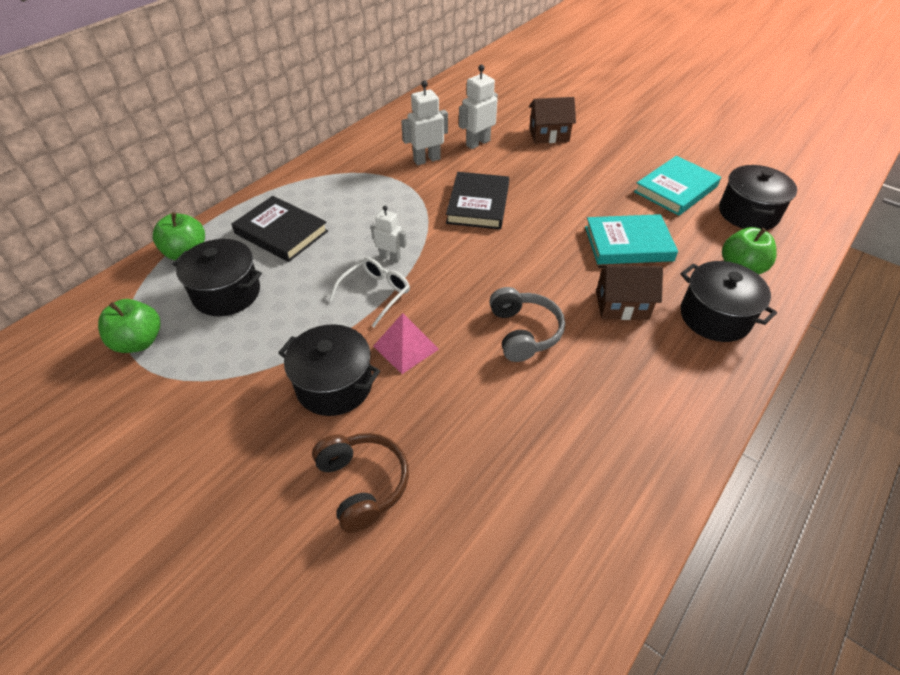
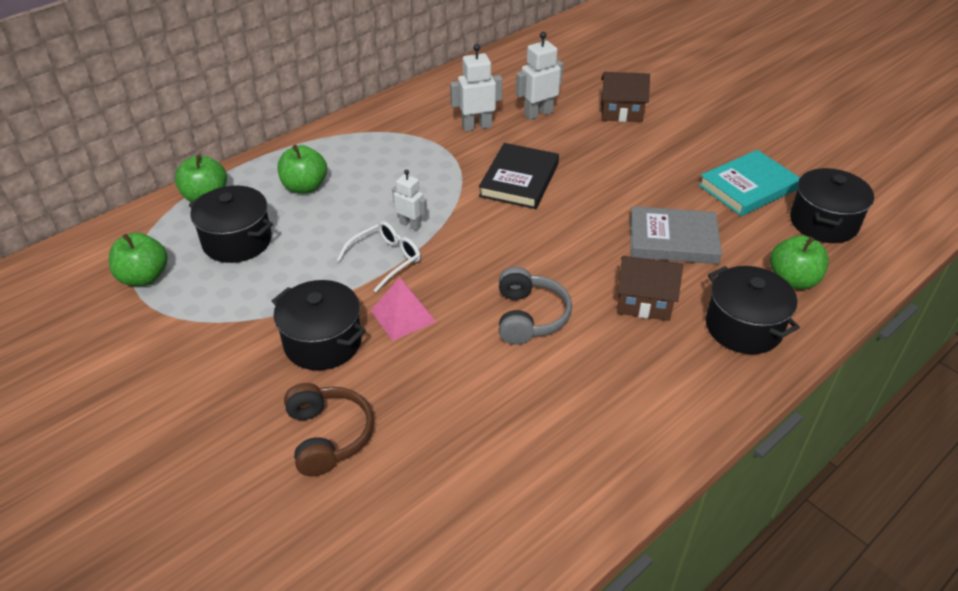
camera: 10 degrees right, 5 degrees down
black book [232,196,328,262] -> green apple [277,145,327,194]
turquoise book [585,214,678,264] -> grey book [630,206,722,264]

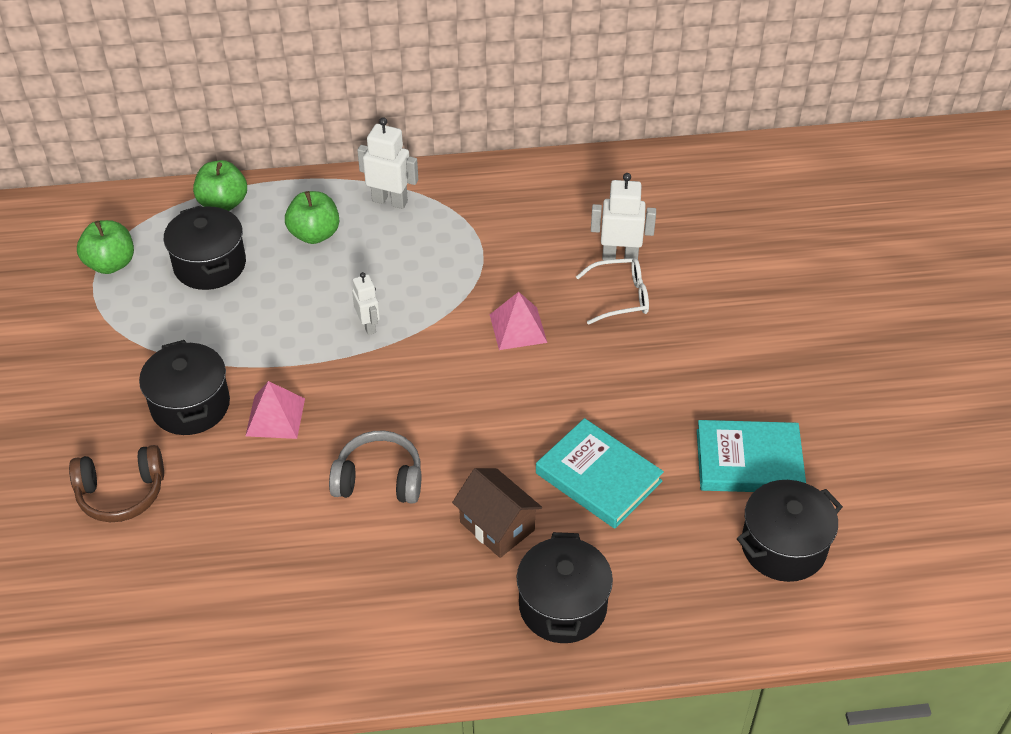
camera: 35 degrees right, 5 degrees up
brown headphones [284,383,374,476] -> brown headphones turned 60 degrees clockwise [69,445,164,522]
white glasses [337,221,421,292] -> white glasses moved to [576,258,649,325]
white robot [450,44,502,132] -> white robot moved to [357,117,418,209]
black book [479,143,559,209] -> pink pyramid [490,292,547,350]
grey headphones [499,267,572,345] -> grey headphones turned 120 degrees counterclockwise [329,431,421,504]
brown house [601,72,650,122] -> none
grey book [630,206,722,264] -> turquoise book [536,418,664,529]
green apple [770,235,829,289] -> none

